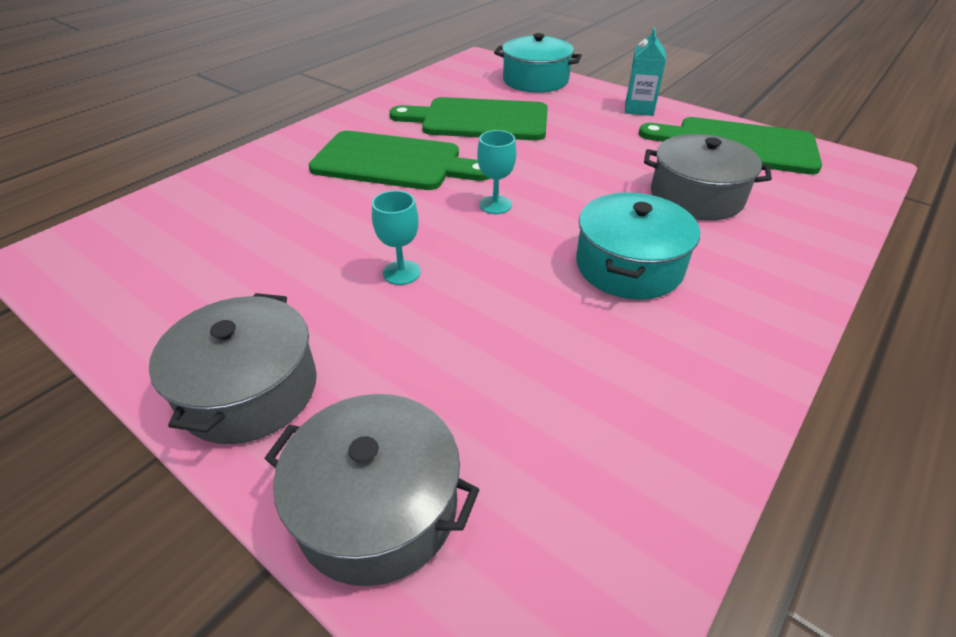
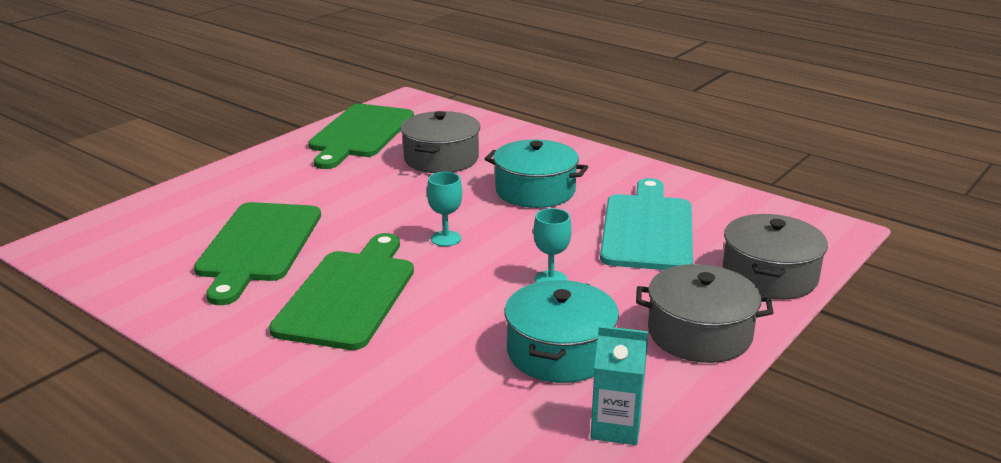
camera: 90 degrees left, 15 degrees down
turquoise pot [494,33,582,93] -> turquoise pot moved to [504,280,619,383]
turquoise carton [625,27,666,116] -> turquoise carton moved to [590,326,648,445]
none -> turquoise cutting board [600,178,693,270]

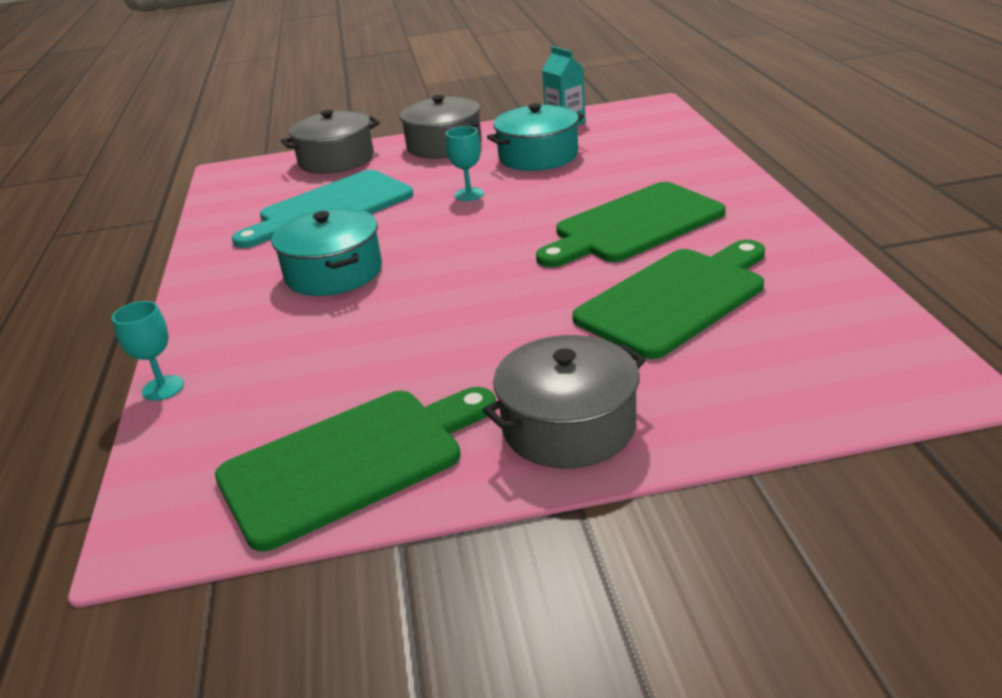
camera: 135 degrees left, 5 degrees up
grey pot [401,111,480,173] -> grey pot moved to [483,335,646,469]
turquoise goblet [427,172,462,246] -> turquoise goblet moved to [112,301,184,401]

